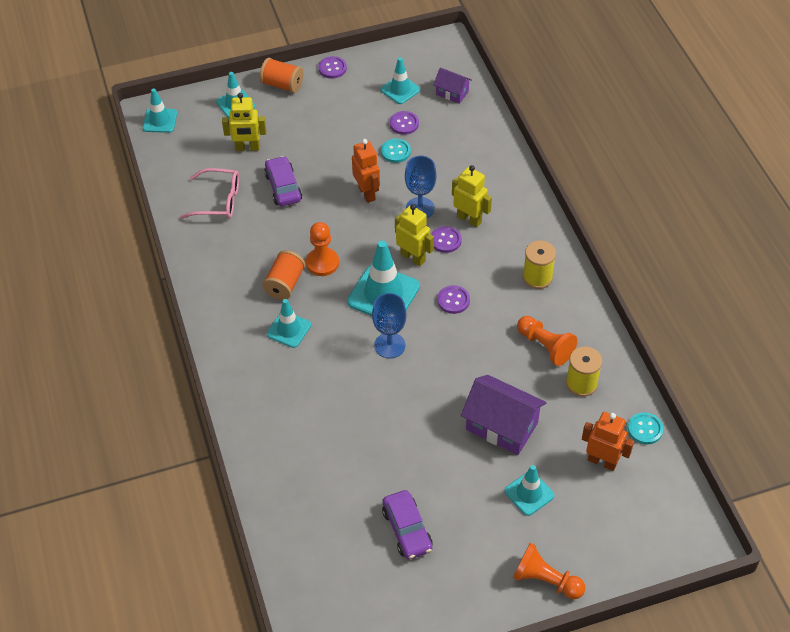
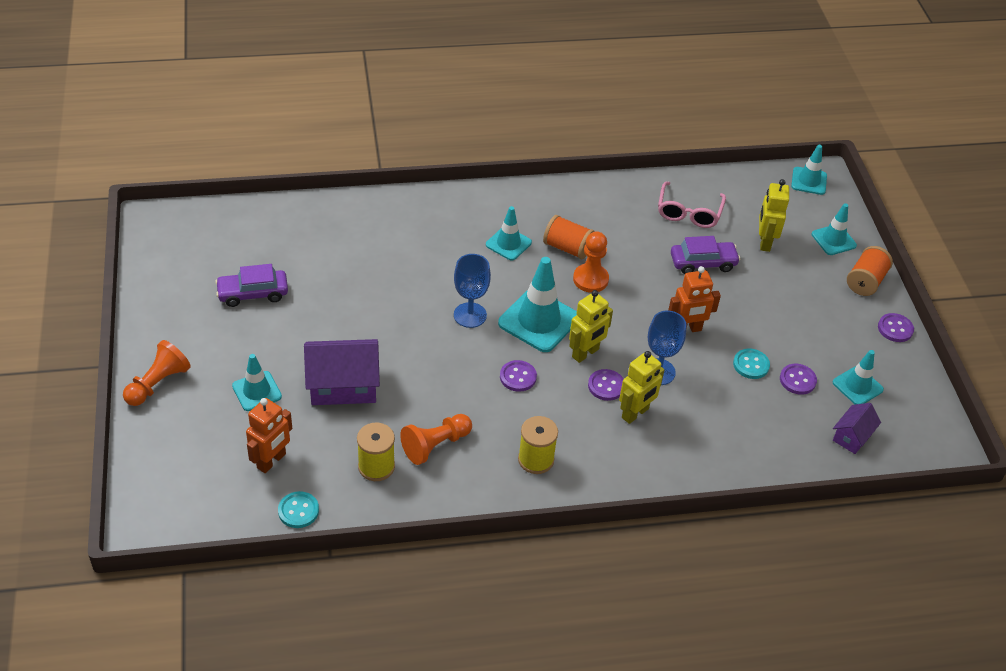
camera: 95 degrees right, 5 degrees down
purple house [461,375,547,455] -> purple house turned 45 degrees clockwise [304,339,380,405]

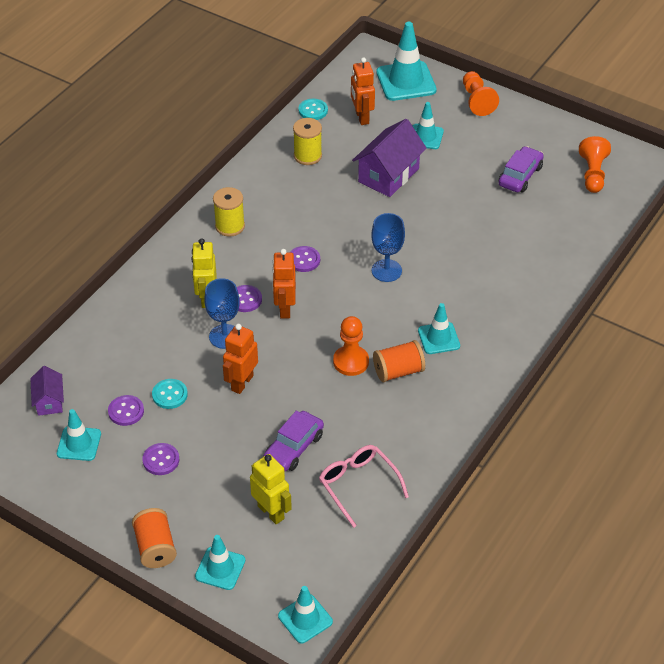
camera: 135 degrees right, 0 degrees up
orange pawn [400,414,472,465] -> orange pawn moved to [579,136,611,193]
turquoise traffic cone [498,257,577,352] -> turquoise traffic cone moved to [376,22,436,101]
yellow robot [569,290,613,363] -> orange robot [272,249,296,319]
purple button [878,313,914,342] -> purple button moved to [142,443,179,475]

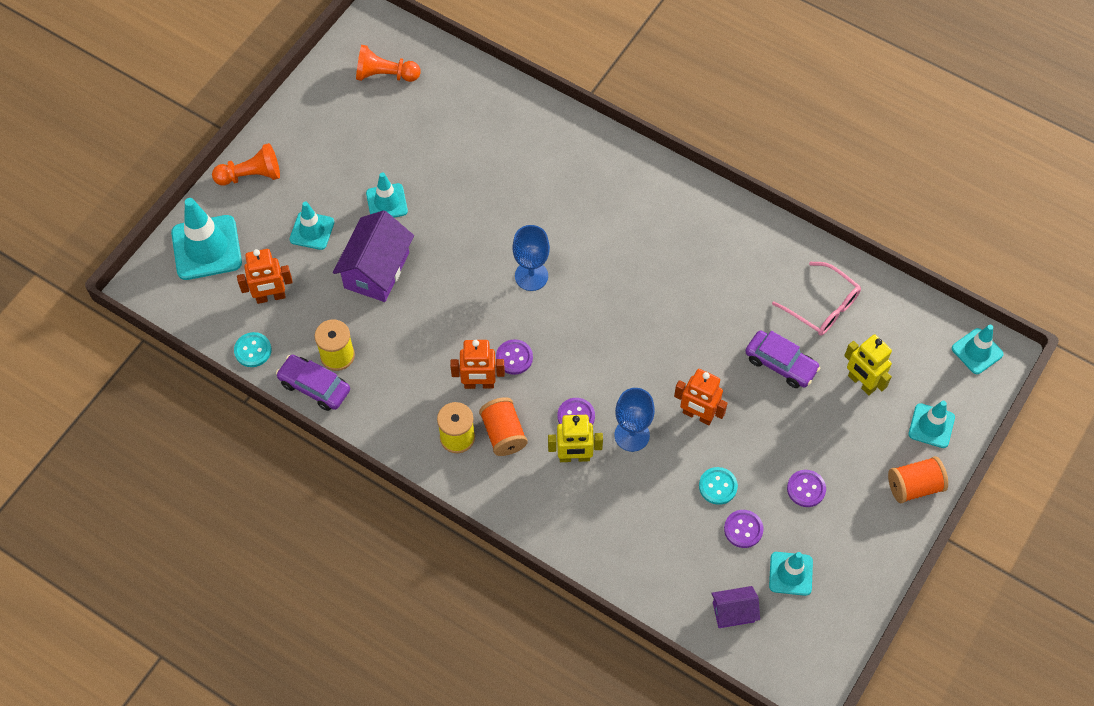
camera: 90 degrees left, 15 degrees up
yellow robot [250,454,292,524] -> yellow robot turned 90 degrees counterclockwise [844,334,892,395]
orange robot [272,249,296,319] -> orange robot moved to [450,340,505,389]
pink glasses [319,445,409,528] -> pink glasses turned 105 degrees counterclockwise [772,262,861,336]
orange pawn [333,316,369,376] -> none
purple house [352,119,427,197] -> purple house turned 75 degrees clockwise [333,210,414,302]
orange spool [373,340,425,382] -> orange spool moved to [479,397,528,456]
turquoise traffic cone [418,303,460,354] -> turquoise traffic cone moved to [366,172,408,217]
purple car [498,146,544,193] -> purple car moved to [276,355,350,411]

